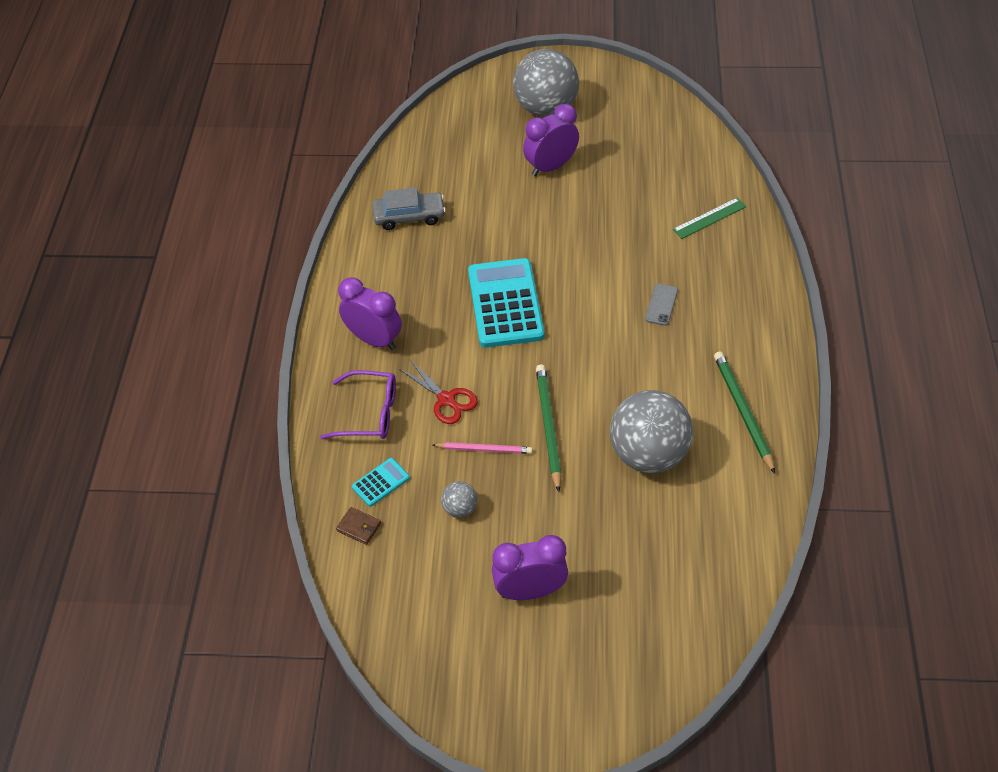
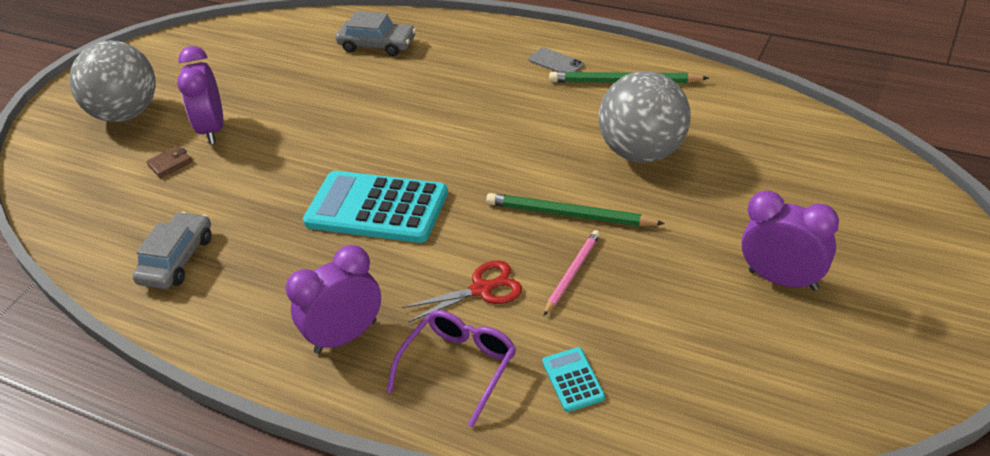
camera: 65 degrees left, 10 degrees down
brown wallet [336,507,381,545] -> brown wallet moved to [146,145,192,178]
grey ball [441,481,477,518] -> none
purple clock [492,535,568,600] -> purple clock turned 105 degrees clockwise [742,190,839,291]
grey phone [645,283,678,326] -> grey phone moved to [529,47,584,72]
green ruler [673,198,747,239] -> grey car [336,11,416,56]

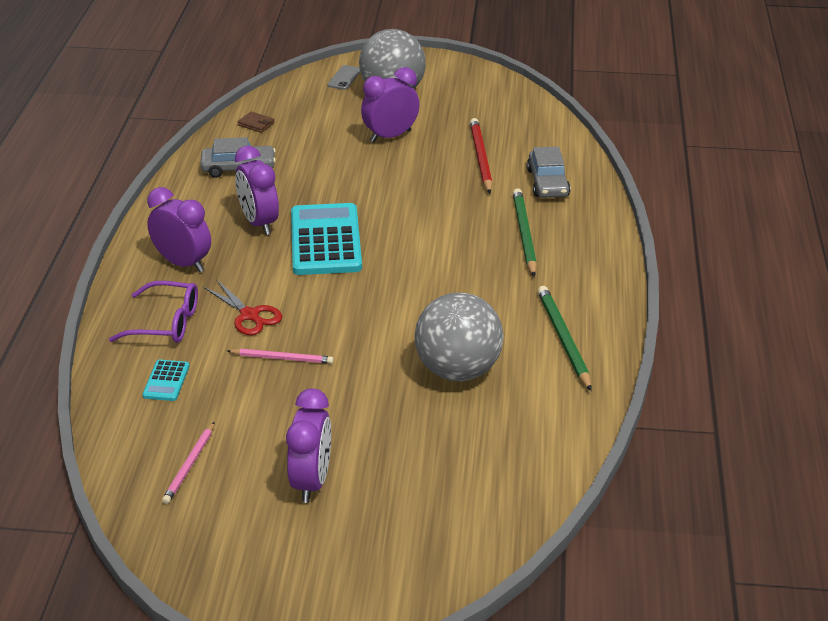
camera: 65 degrees right, 5 degrees down
brown wallet [146,145,192,178] -> brown wallet moved to [238,111,275,133]
green pencil [486,193,665,226] -> green pencil moved to [513,188,537,277]
grey phone [529,47,584,72] -> grey phone moved to [327,65,360,90]
turquoise calculator [542,347,605,412] -> turquoise calculator turned 135 degrees clockwise [143,360,189,401]
none -> pink pencil [162,422,214,504]
none -> purple clock [235,146,279,235]
none -> red pencil [470,118,493,193]

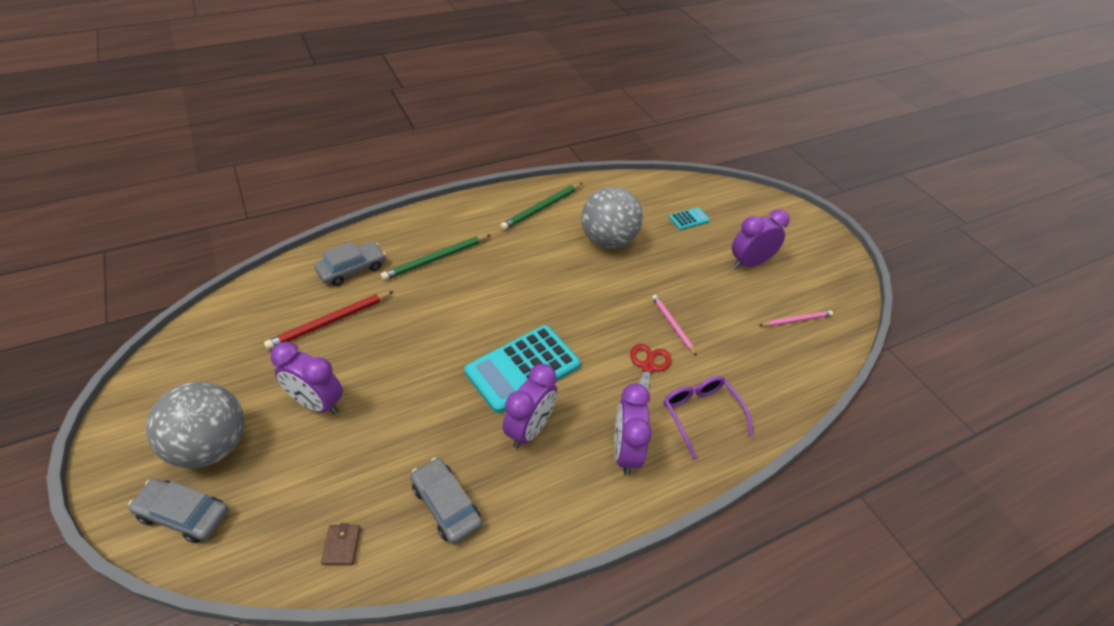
camera: 125 degrees left, 10 degrees up
turquoise calculator [143,360,189,401] -> turquoise calculator moved to [669,207,710,230]
grey phone [327,65,360,90] -> grey car [128,478,229,543]

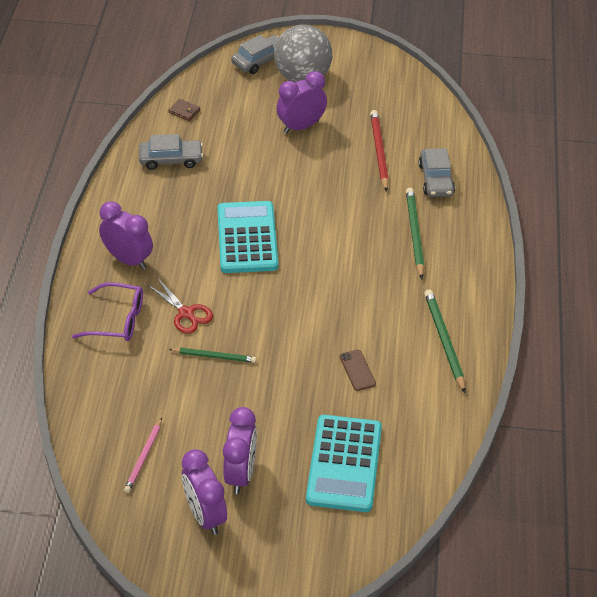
camera: 125 degrees right, 0 degrees up
purple clock [503,364,557,448] -> purple clock moved to [182,449,227,535]
grey ball [581,187,643,249] -> brown phone [340,349,376,391]
pink pencil [652,295,697,356] -> green pencil [169,348,256,363]
turquoise calculator [669,207,710,230] -> turquoise calculator [306,415,382,512], size x2.24

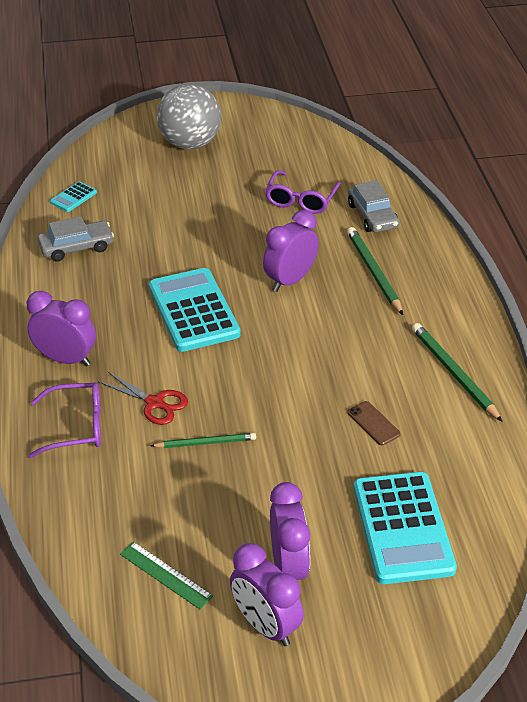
camera: 15 degrees left, 5 degrees down
pink pencil [124,418,162,493] -> green ruler [120,542,213,609]
brown wallet [168,99,200,121] -> turquoise calculator [50,181,97,212]
grey car [231,35,279,74] -> none
purple clock [276,71,327,134] -> purple clock moved to [263,210,319,292]
red pencil [370,110,389,192] -> purple glasses [265,170,341,214]

